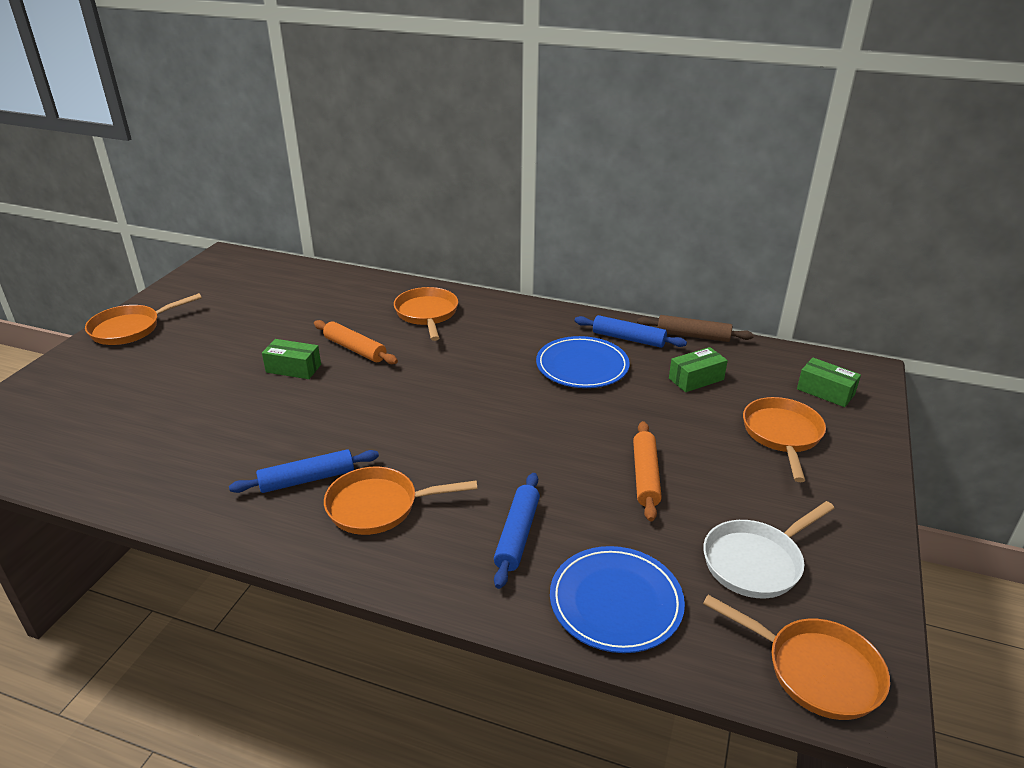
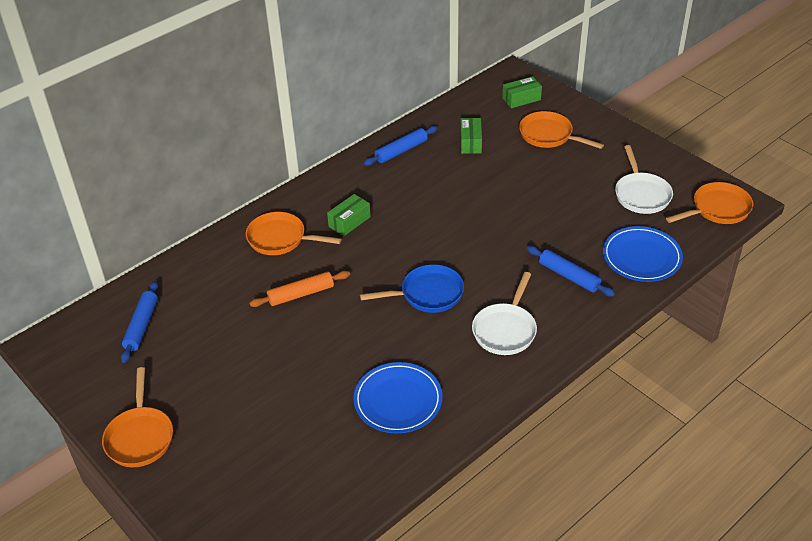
camera: 60 degrees left, 10 degrees up
blue rolling pin [229,449,379,493] -> blue rolling pin moved to [121,281,158,363]
green box [262,339,321,379] -> green box moved to [327,194,371,236]
orange pan [324,467,478,535] -> white pan [472,272,537,355]
blue plate [536,336,630,388] -> blue plate moved to [354,362,443,433]
orange rolling pin [633,421,662,521] -> none
brown rolling pin [637,315,754,342] -> none
none -> blue pan [360,265,464,313]

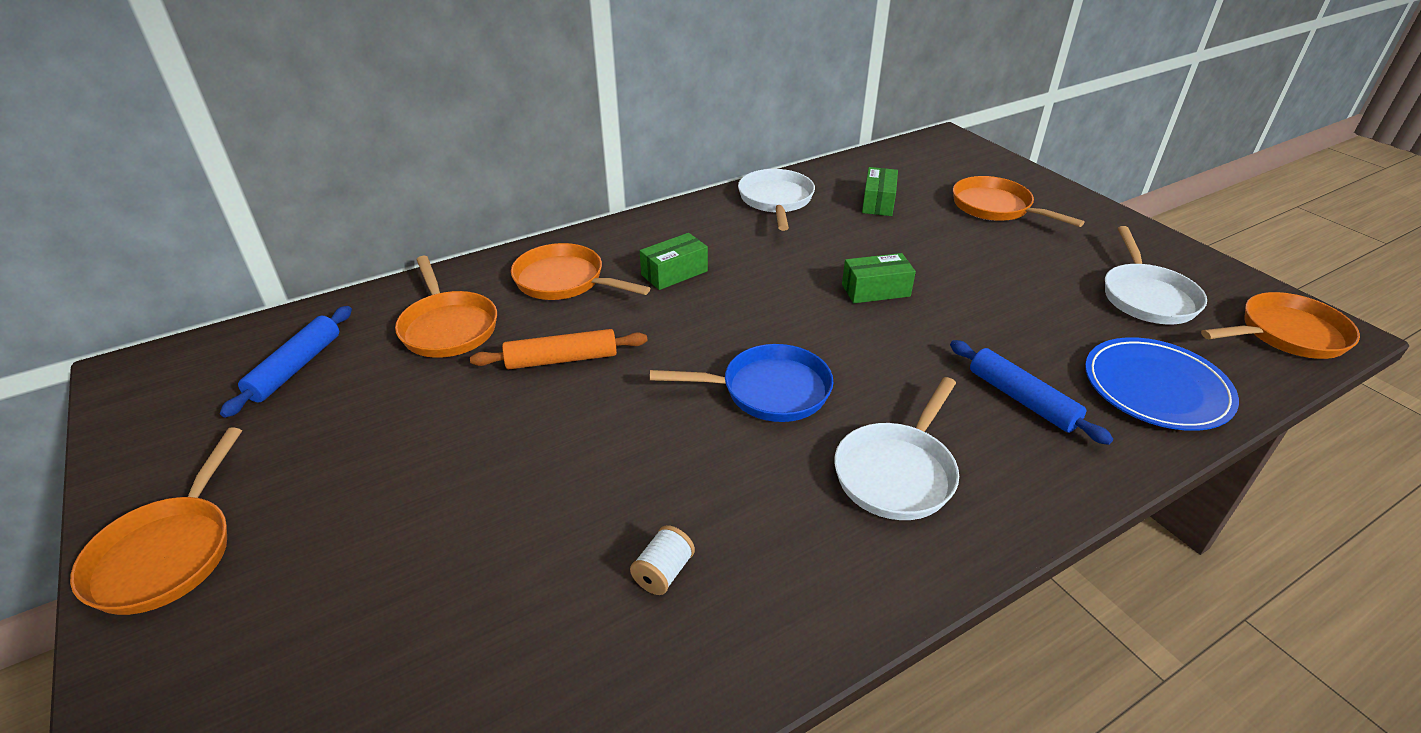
camera: 10 degrees right, 5 degrees down
blue plate [354,362,443,433] -> white spool [630,525,695,595]
blue rolling pin [364,126,438,166] -> white pan [738,169,815,231]
green box [502,76,542,108] -> green box moved to [842,253,916,303]
none -> orange pan [395,256,497,358]

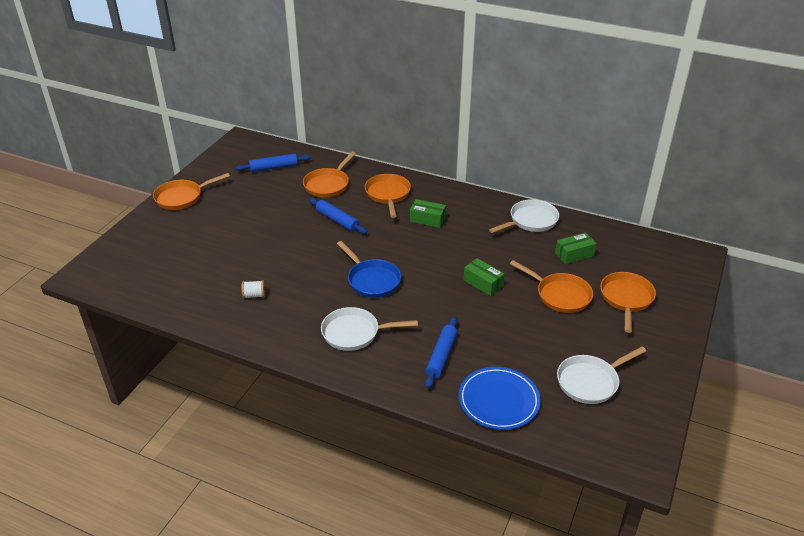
camera: 55 degrees right, 0 degrees up
orange rolling pin [470,329,648,369] -> blue rolling pin [309,198,367,234]
orange pan [1201,292,1360,359] -> orange pan moved to [510,260,593,313]

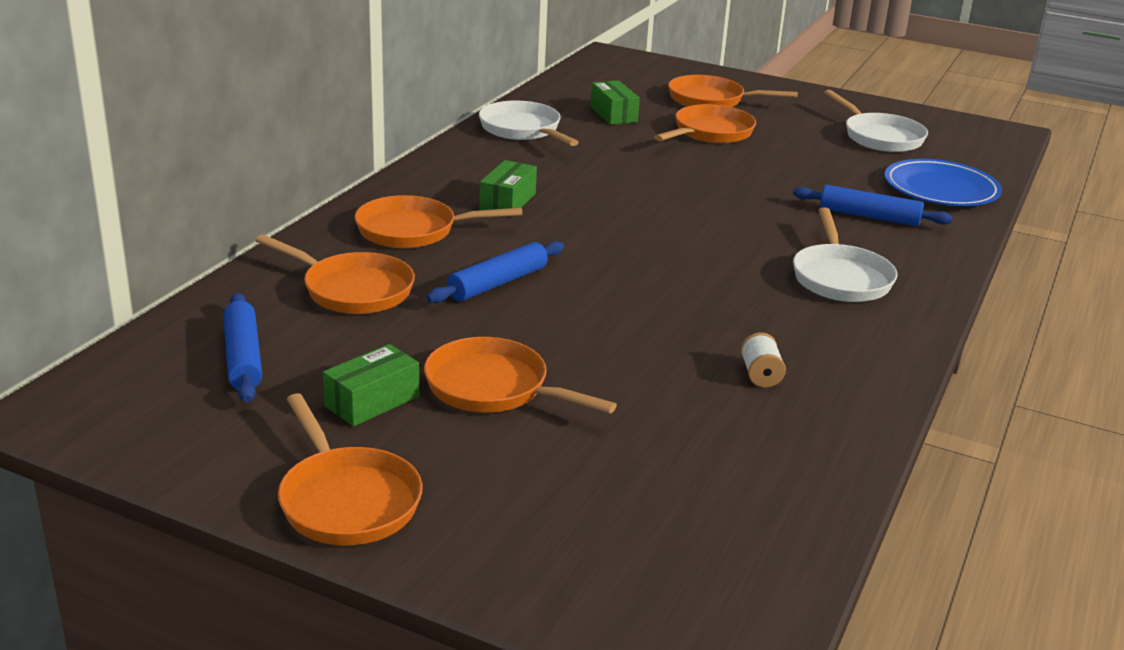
camera: 90 degrees left, 10 degrees down
blue pan [337,241,401,298] -> none
green box [463,258,505,296] -> green box moved to [323,344,419,427]
none -> orange pan [424,337,617,413]

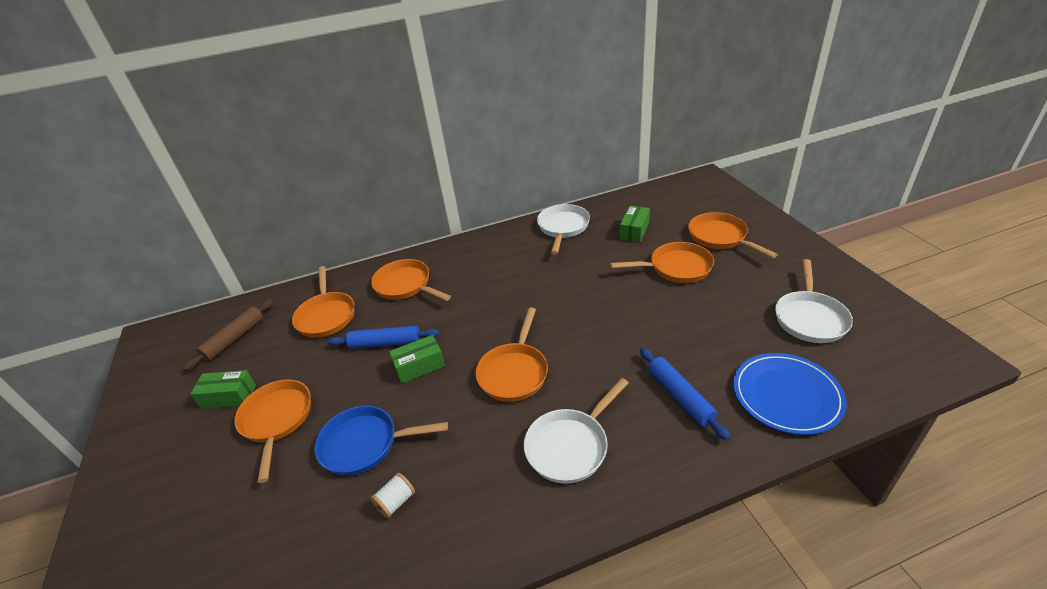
camera: 50 degrees right, 10 degrees up
blue rolling pin [223,293,262,402] -> brown rolling pin [183,299,274,371]
orange pan [278,393,423,545] -> orange pan moved to [475,307,548,402]
green box [479,160,537,217] -> green box moved to [389,335,445,384]
none -> blue pan [315,406,448,476]

